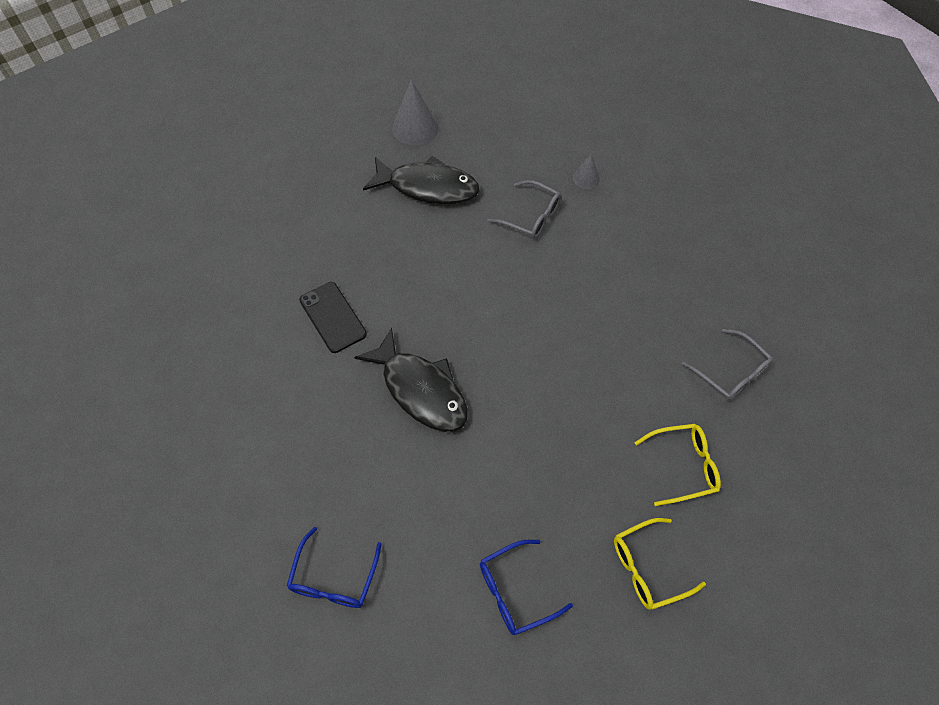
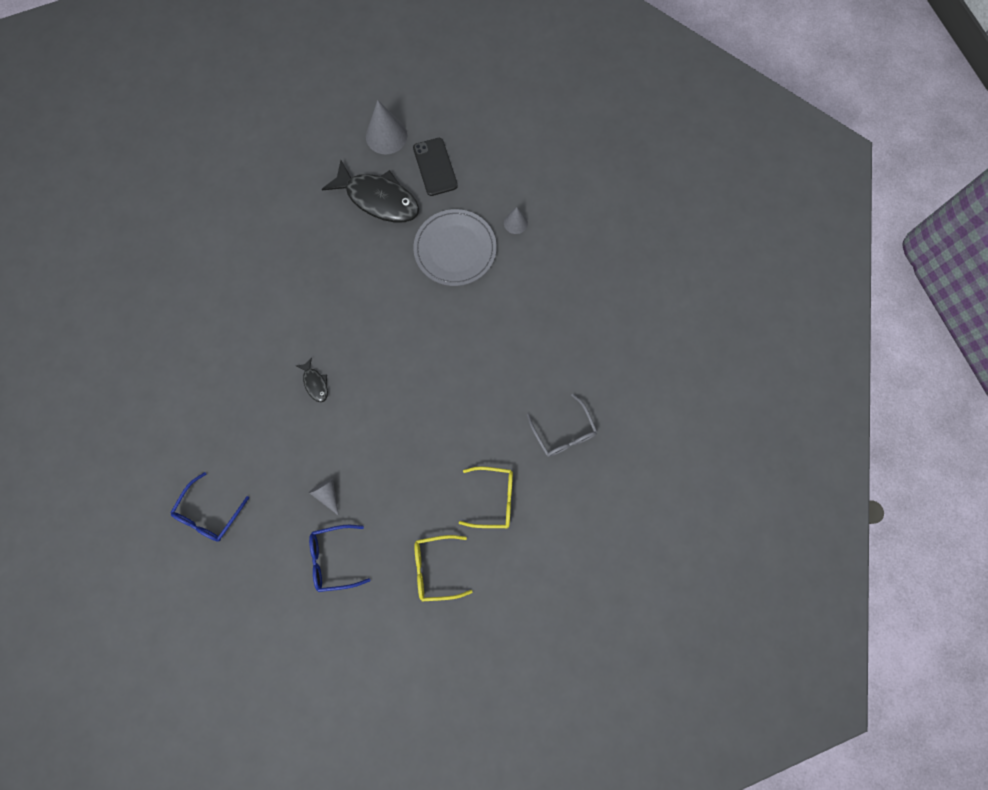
camera: 15 degrees right, 15 degrees up
black phone [299,282,367,353] -> black phone moved to [413,138,458,196]
black fish [354,328,468,432] -> black fish [296,357,328,402], size x0.45
grey glasses [488,180,561,239] -> grey plate [413,209,497,286]
none -> grey cone [309,478,339,516]

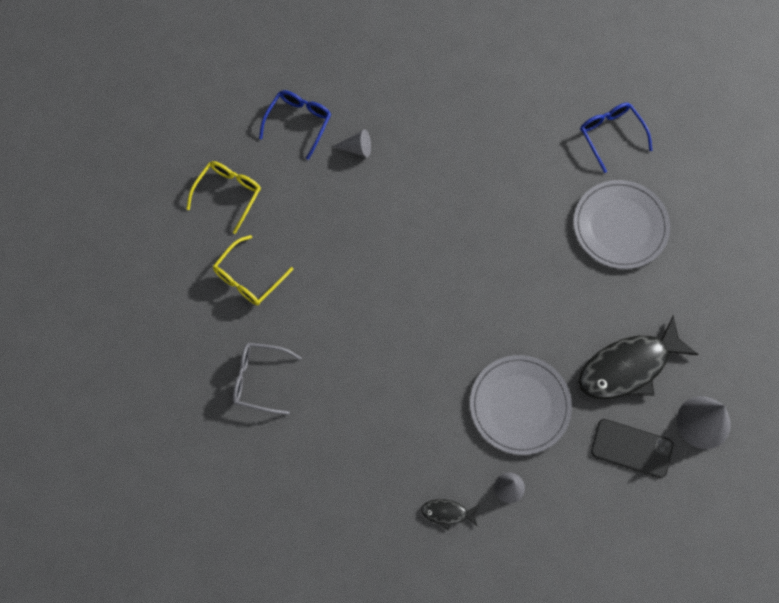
camera: 125 degrees right, 5 degrees down
blue glasses [170,472,249,542] -> blue glasses moved to [580,103,653,173]
black fish [296,357,328,402] -> black fish moved to [421,499,479,530]
none -> grey plate [574,180,670,269]

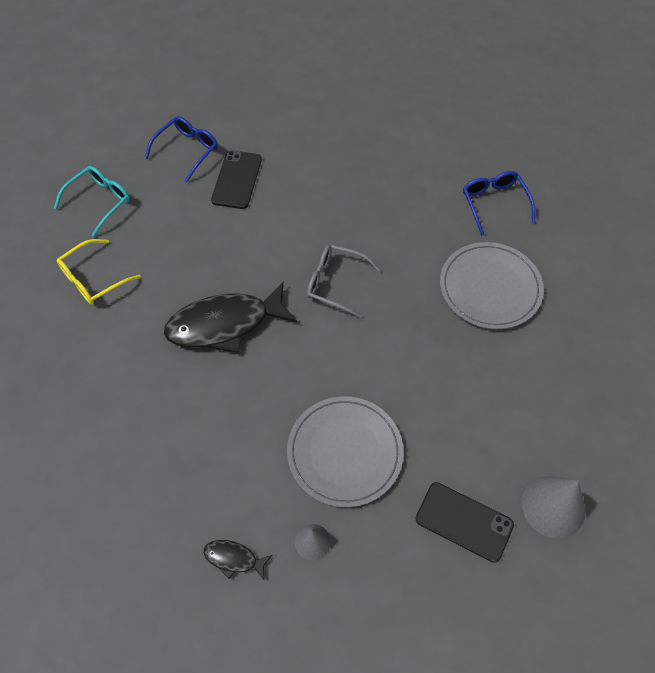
camera: 10 degrees right, 10 degrees down
yellow glasses [186,161,261,234] -> turquoise glasses [54,166,130,237]
grey glasses [233,342,301,415] -> grey glasses moved to [307,244,380,318]
grey cone [332,129,371,157] -> black phone [211,150,262,209]
black fish [579,315,699,399] -> black fish moved to [164,281,297,353]

